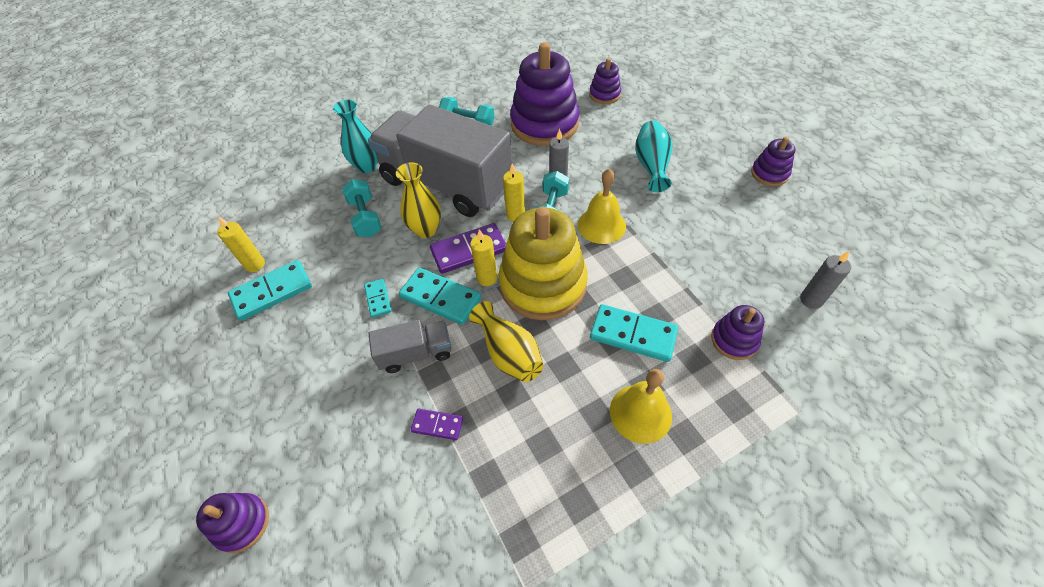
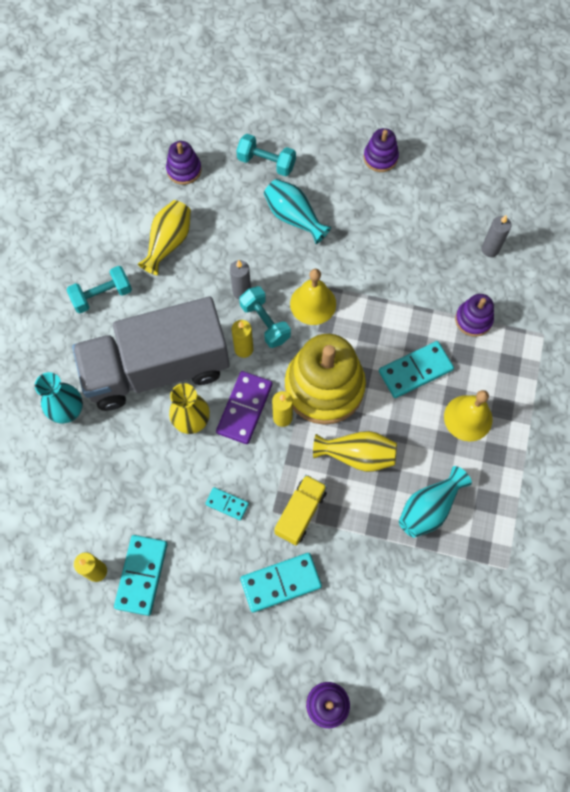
camera: 50 degrees left, 15 degrees up
turquoise dumbbell [342,179,382,237] -> turquoise dumbbell moved to [236,134,296,176]
grey truck [369,320,451,373] -> yellow truck [274,475,327,546]
turquoise domino [399,267,481,325] -> turquoise domino moved to [240,553,322,613]
purple domino [411,409,463,440] -> none
purple stacking toy [510,42,580,146] -> yellow vase [138,200,191,275]
none -> turquoise vase [399,466,472,538]

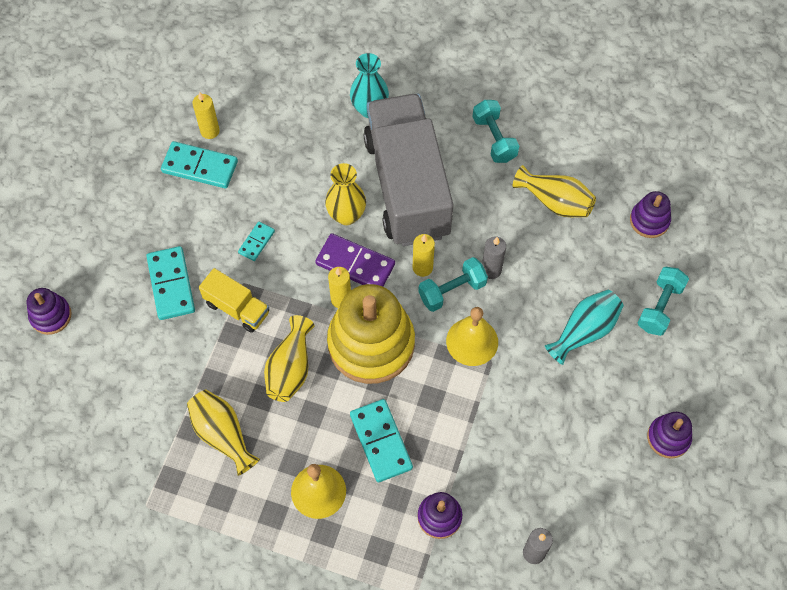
camera: 95 degrees right, 5 degrees down
turquoise vase [399,466,472,538] -> yellow vase [187,390,260,476]

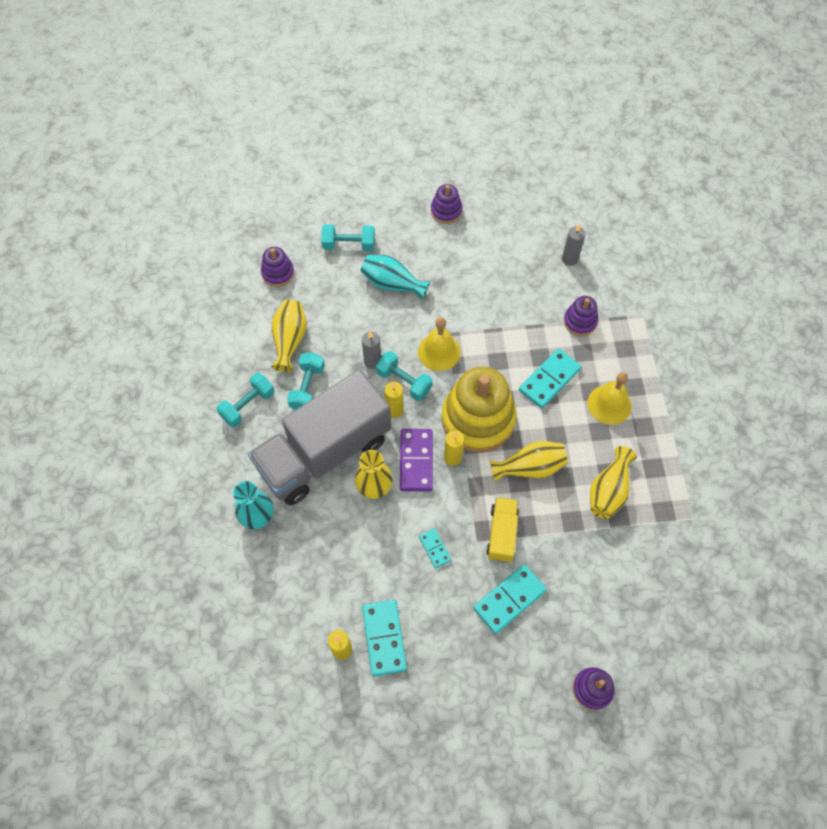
camera: 115 degrees left, 0 degrees up
turquoise domino [238,222,275,261] -> turquoise domino turned 60 degrees clockwise [419,528,451,568]
none -> turquoise dumbbell [287,352,325,410]

